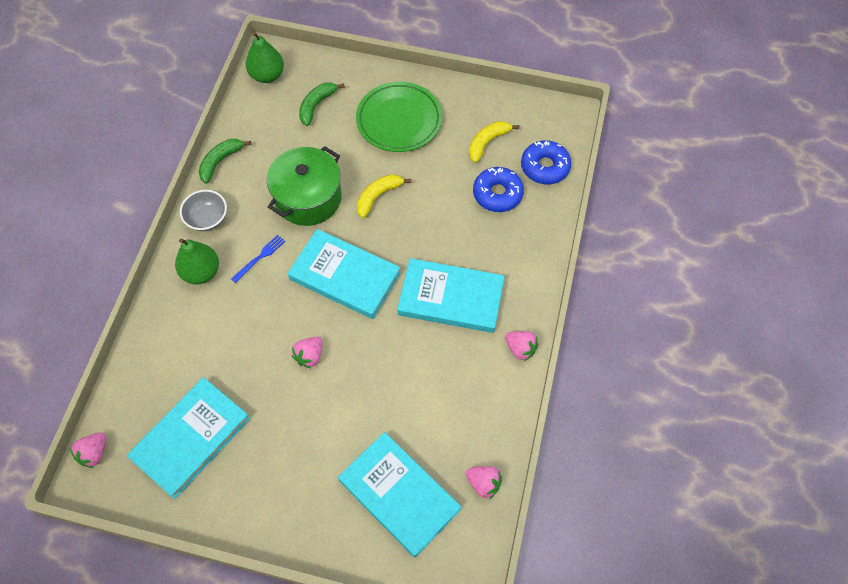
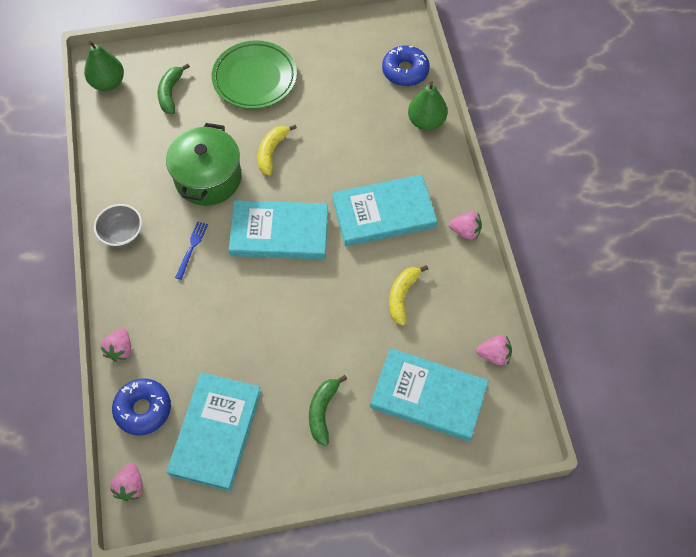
camera: 25 degrees left, 0 degrees up
green pear [175,239,219,285] -> green pear moved to [408,81,448,131]
green banana [199,139,251,184] -> green banana moved to [309,375,347,446]
pink strawberry [292,337,323,369] -> pink strawberry moved to [101,328,131,362]
yellow banana [469,121,519,163] -> yellow banana moved to [389,265,428,326]
blue donut [473,167,524,212] -> blue donut moved to [112,378,171,435]

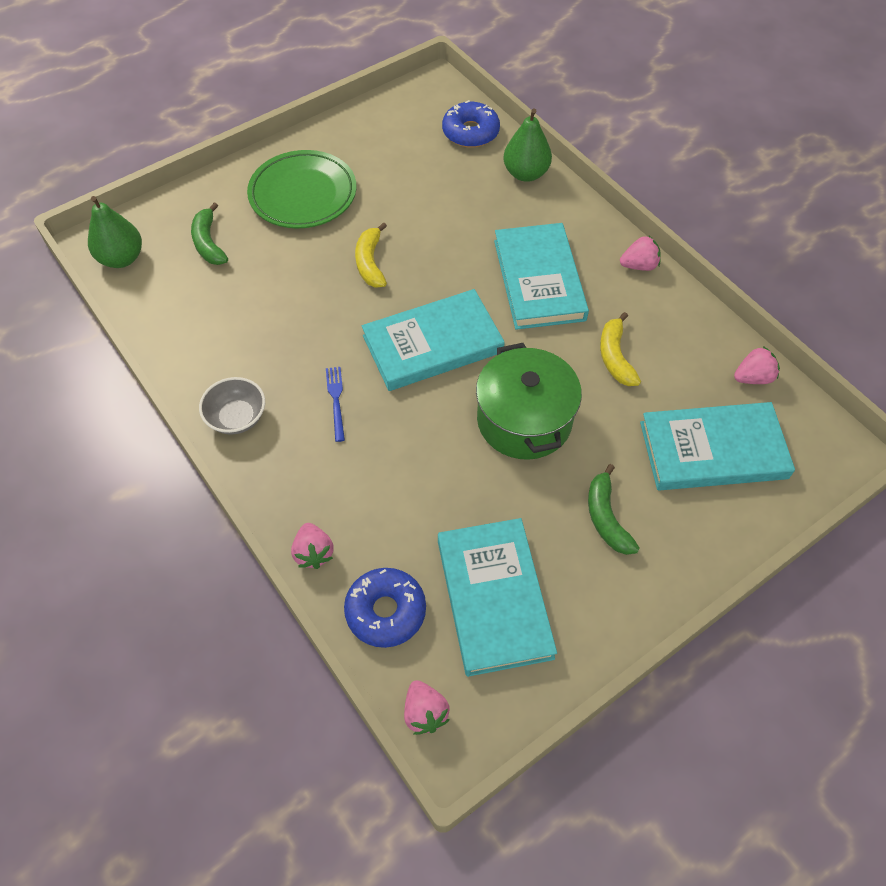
camera: 25 degrees left, 5 degrees down
green pot [166,123,242,206] -> green pot moved to [476,343,582,460]
turquoise book [332,174,437,247] -> turquoise book turned 60 degrees counterclockwise [494,223,589,330]

